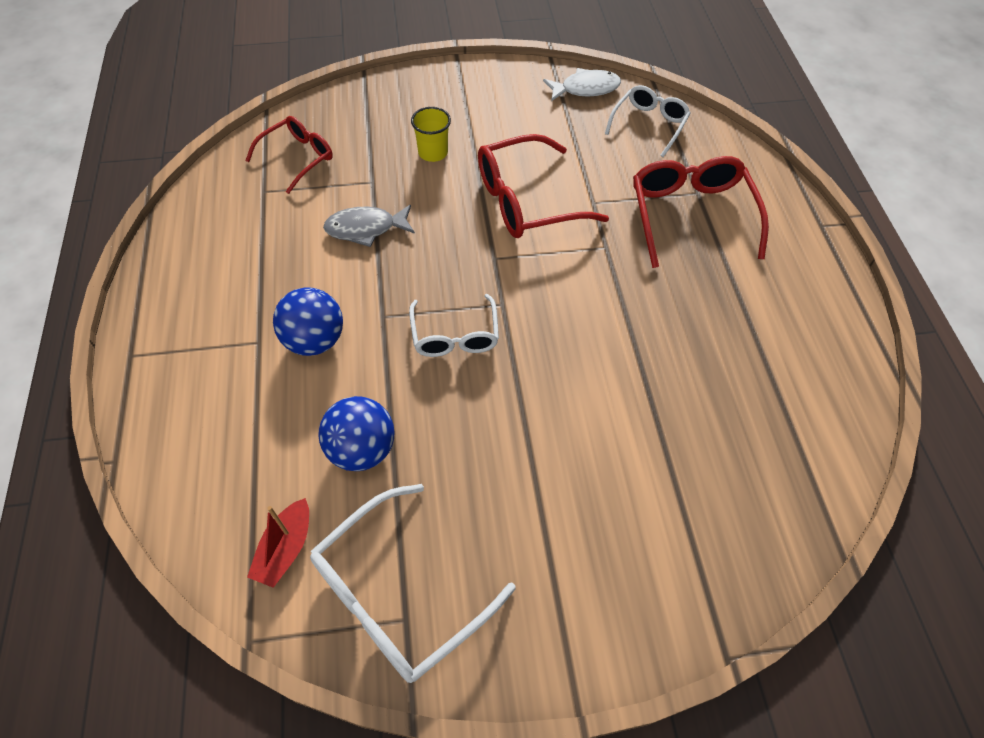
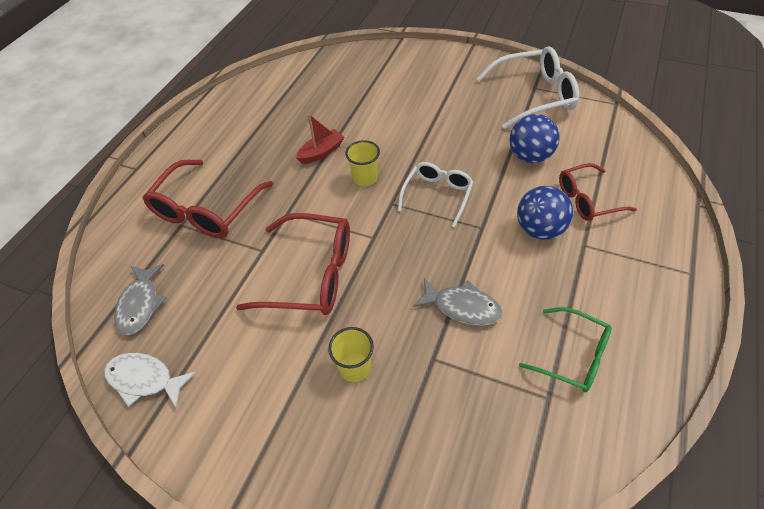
camera: 145 degrees left, 5 degrees down
red glasses [245,116,333,194] -> red glasses moved to [559,163,637,221]
red boat [247,498,309,588] -> red boat moved to [296,114,344,164]
white glasses [605,85,691,157] -> grey fish [114,264,167,335]
none -> yellow cup [345,140,380,186]
none -> green glasses [519,307,612,392]

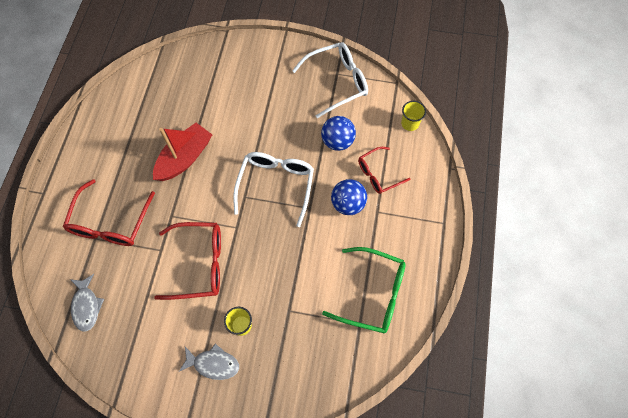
camera: 15 degrees left, 15 degrees up
white fish [104,353,196,408] -> none
red boat [296,114,344,164] -> red boat [153,123,212,181], size x1.80
yellow cup [345,140,380,186] -> yellow cup moved to [401,101,426,131]
white glasses [398,162,473,228] -> white glasses [233,152,314,227], size x1.59
grey fish [413,278,502,326] -> grey fish moved to [179,344,239,380]
green glasses [519,307,612,392] -> green glasses [322,247,406,333], size x1.59

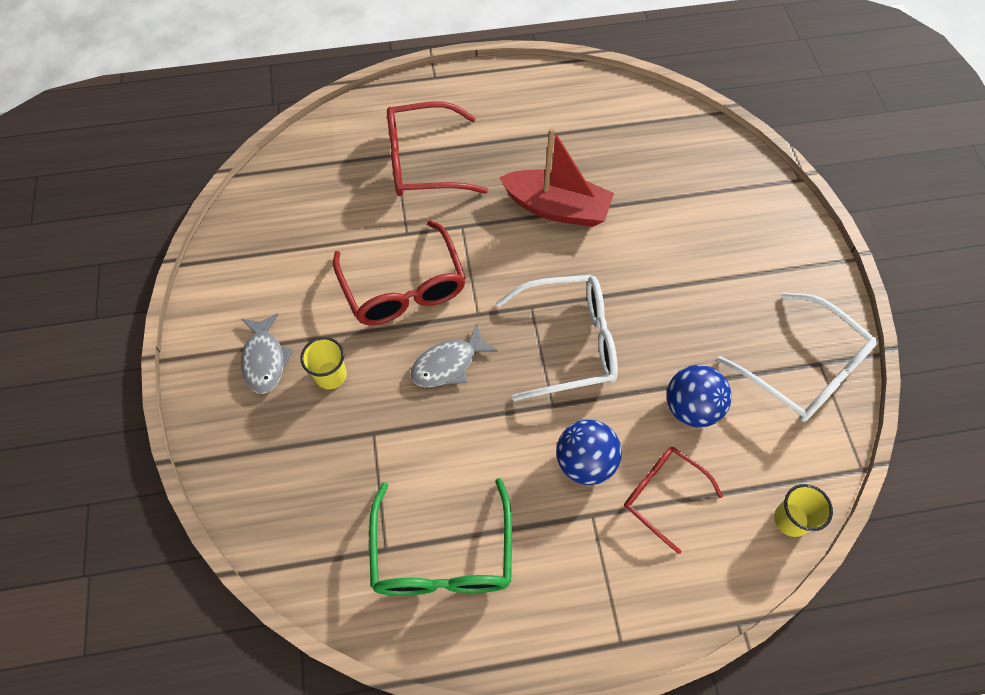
camera: 70 degrees right, 5 degrees down
grey fish [70,274,104,331] -> grey fish moved to [410,324,498,387]

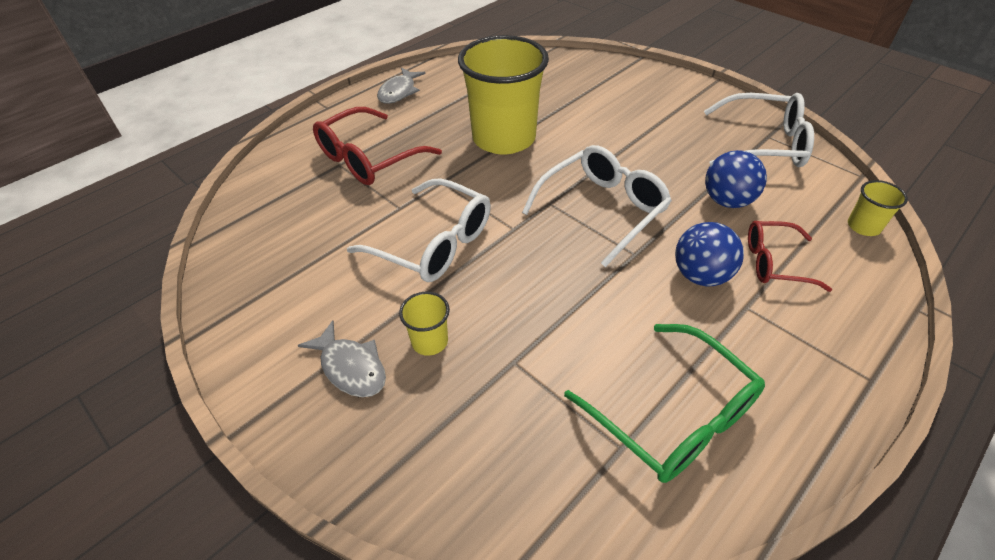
camera: 35 degrees left, 15 degrees down
red glasses [333,220,466,325] -> white glasses [347,178,491,282]
grey fish [410,324,498,387] -> grey fish moved to [377,68,425,104]
red boat [499,127,614,227] -> yellow cup [458,35,549,154]

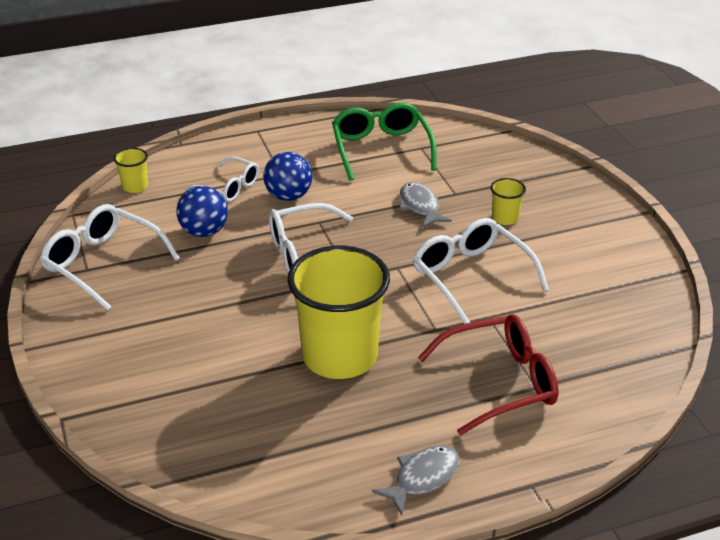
camera: 155 degrees left, 10 degrees down
grey fish [298,320,386,397] -> grey fish moved to [399,182,452,228]
red glasses [748,221,832,292] -> white glasses [185,156,259,202]

